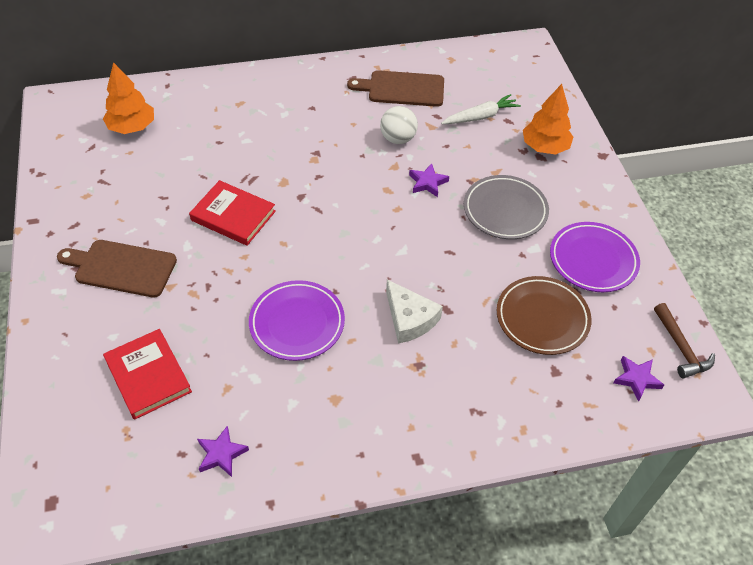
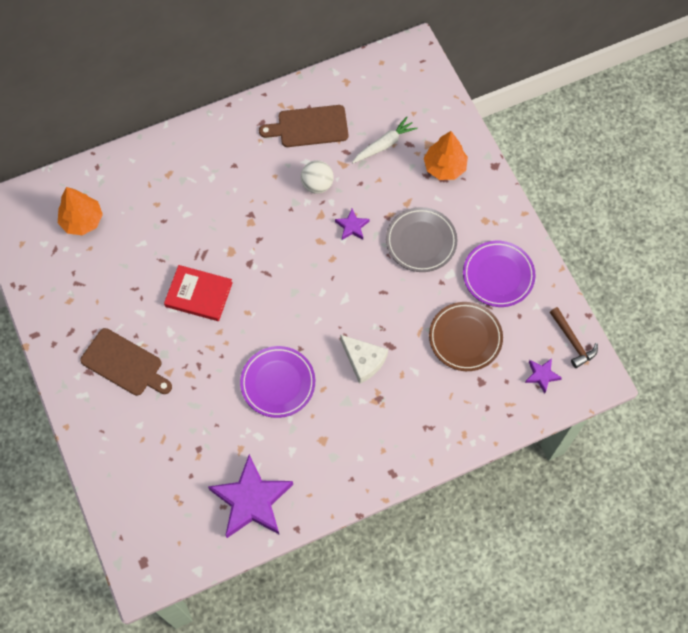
camera: 10 degrees left, 15 degrees up
brown cutting board [57,240,177,298] -> brown cutting board turned 150 degrees counterclockwise [80,328,172,396]
red book [103,329,192,420] -> none
purple star [197,426,249,477] -> purple star [208,454,293,538], size x2.21

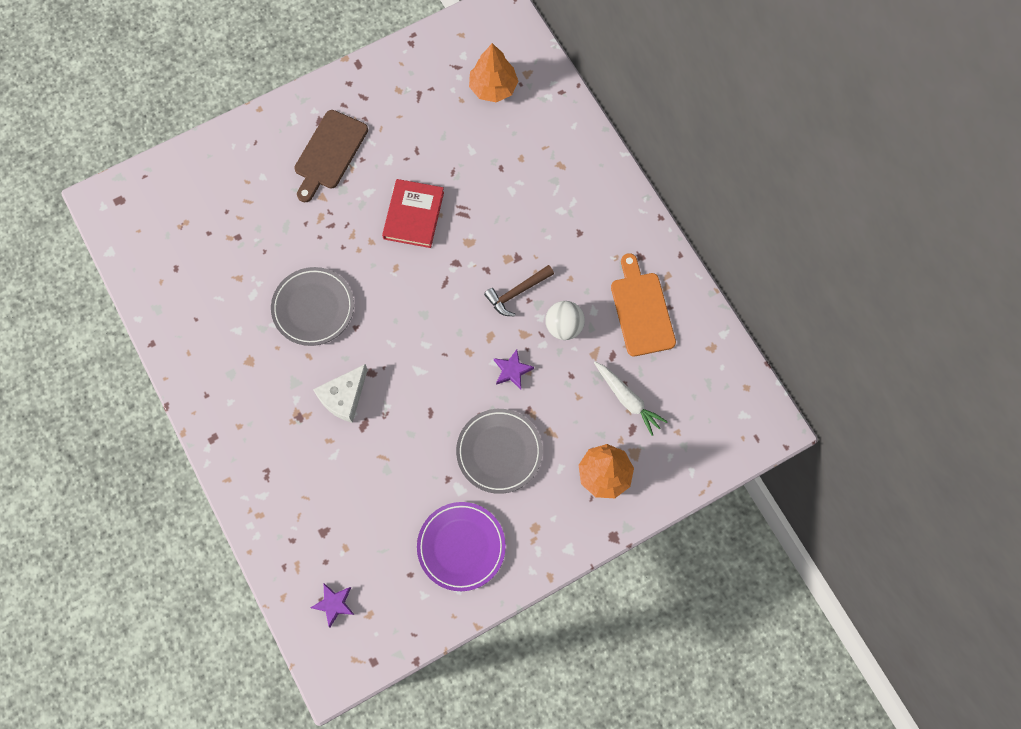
camera: 85 degrees right, 5 degrees up
purple star [208,454,293,538] -> none
purple plate [240,346,315,418] -> grey plate [271,267,354,346]
brown cutting board [259,105,348,147] -> orange cutting board [611,253,676,356]
brown plate [429,302,503,371] -> none
brown hammer [550,307,598,368] -> brown hammer moved to [484,265,554,316]

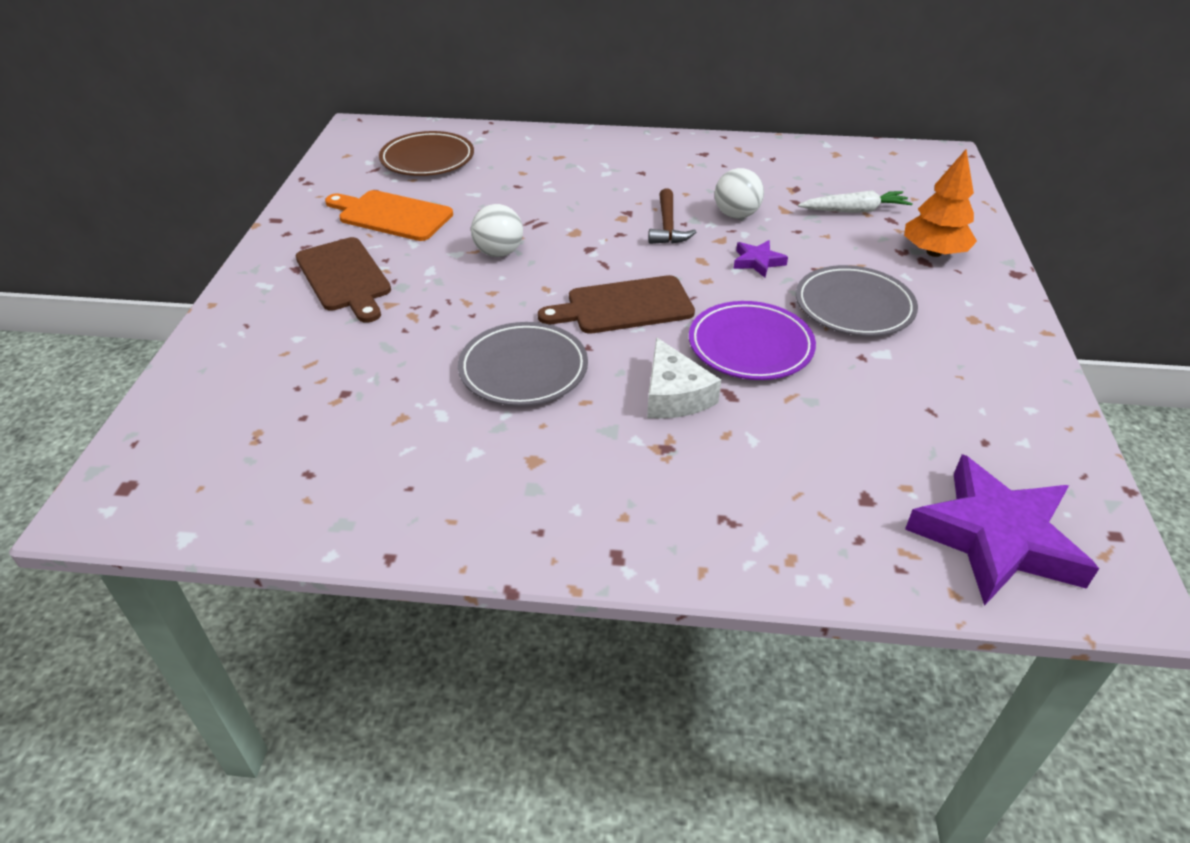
camera: 55 degrees left, 30 degrees down
purple star [311,583,354,628] -> purple star [905,454,1099,606], size x2.21
red book [382,179,444,248] -> white ball [471,204,523,257]
purple plate [417,502,506,591] -> purple plate moved to [689,301,816,380]
orange tree [469,43,518,102] -> brown plate [379,131,474,176]
orange cutting board [611,253,676,356] -> orange cutting board moved to [325,190,453,241]
none -> brown cutting board [538,275,695,334]

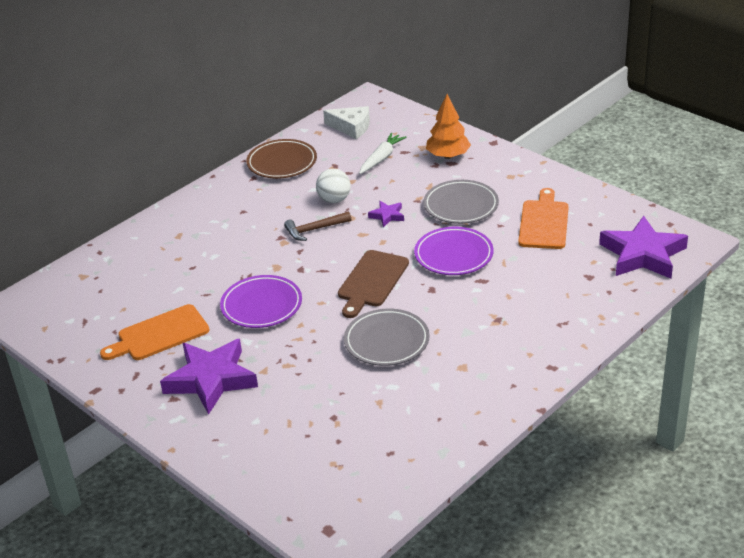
camera: 50 degrees left, 5 degrees down
brown cutting board [296,237,391,323] -> purple star [160,339,258,415]
brown plate [379,131,474,176] -> brown plate moved to [246,139,317,179]
white ball [471,204,523,257] -> purple plate [220,275,302,328]
white cheese [647,337,721,419] -> white cheese moved to [323,106,370,139]
brown hammer [649,188,696,244] -> brown hammer turned 120 degrees clockwise [284,211,351,241]
none -> orange cutting board [518,188,569,249]

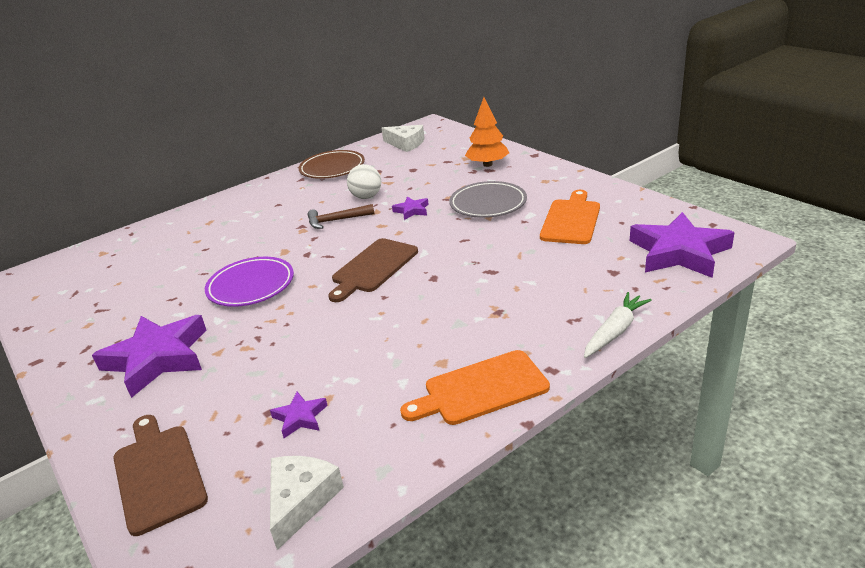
camera: 10 degrees right, 5 degrees down
orange cutting board [100,304,209,360] -> orange cutting board moved to [400,350,550,425]
grey plate [344,309,430,366] -> none
white carrot [359,133,406,174] -> white carrot moved to [584,292,652,358]
purple plate [414,227,493,275] -> none
none -> brown cutting board [113,415,208,536]
none -> purple star [270,392,328,438]
none -> white cheese [270,456,344,550]

